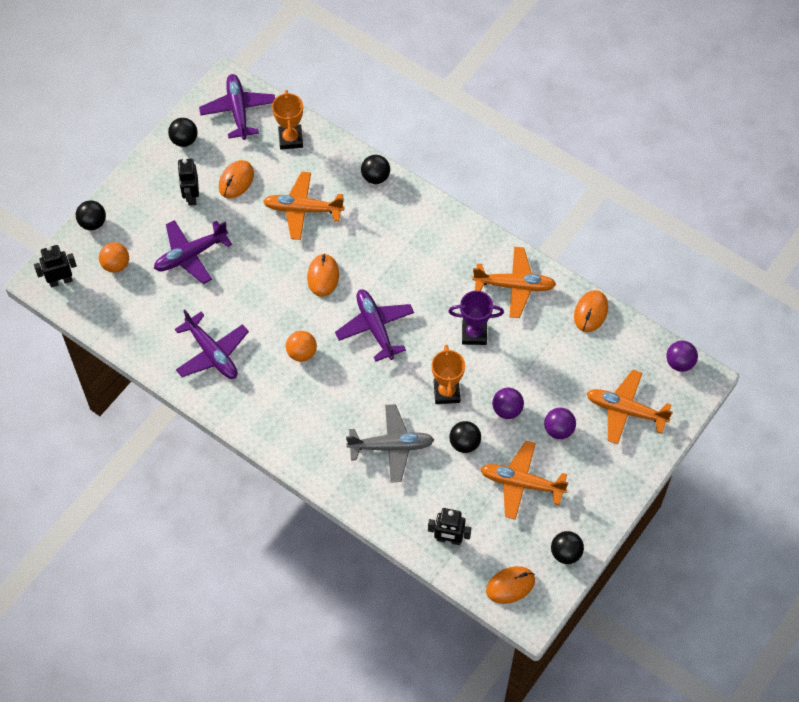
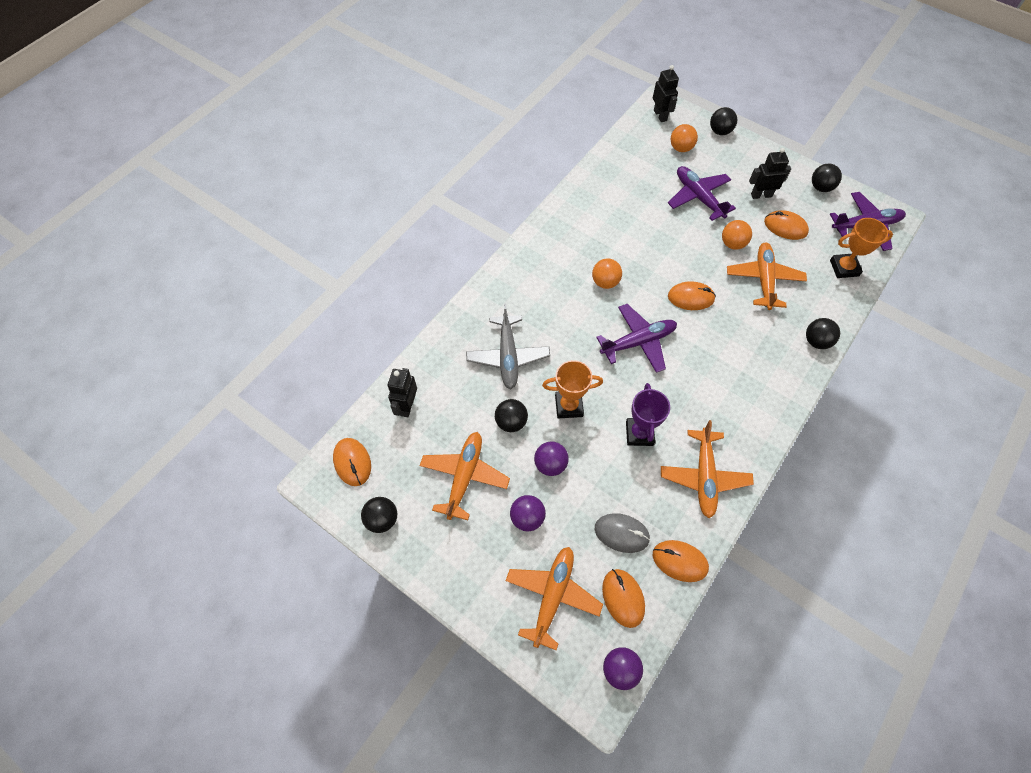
camera: 90 degrees right, 0 degrees up
purple plane [175,310,249,379] -> none
none -> grey mouse [595,513,650,553]
none -> orange mouse [602,569,645,628]
none -> orange ball [722,220,752,250]

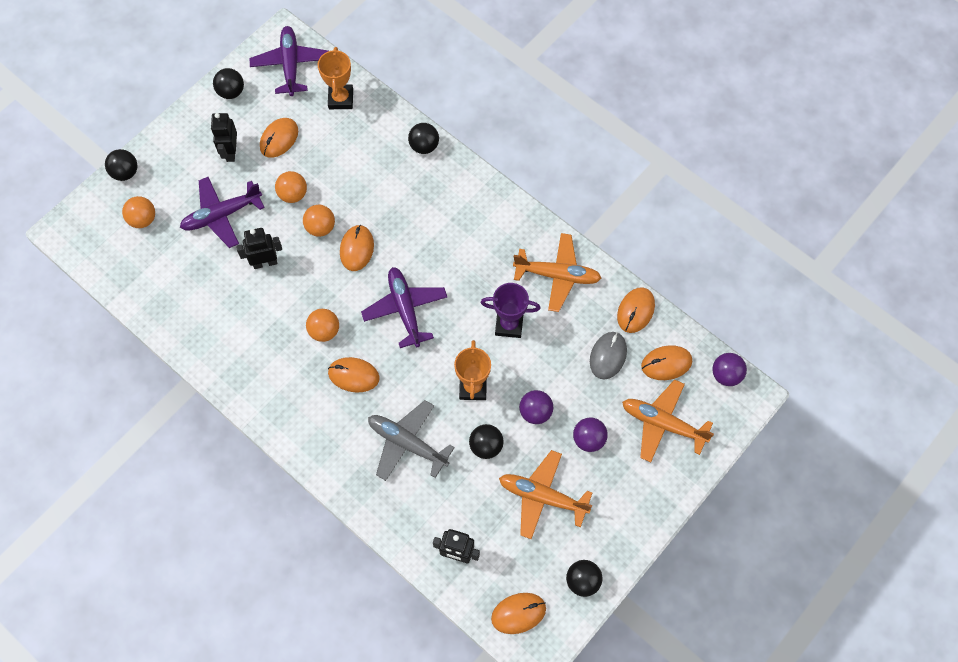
camera: 85 degrees left, 5 degrees up
grey plane [466,304,550,389] -> grey plane turned 150 degrees counterclockwise [368,400,455,481]
black robot [653,65,679,122] -> black robot moved to [236,228,282,269]
orange plane [727,242,807,310] -> none
none -> orange ball [303,205,335,237]
none -> orange mouse [328,357,380,392]

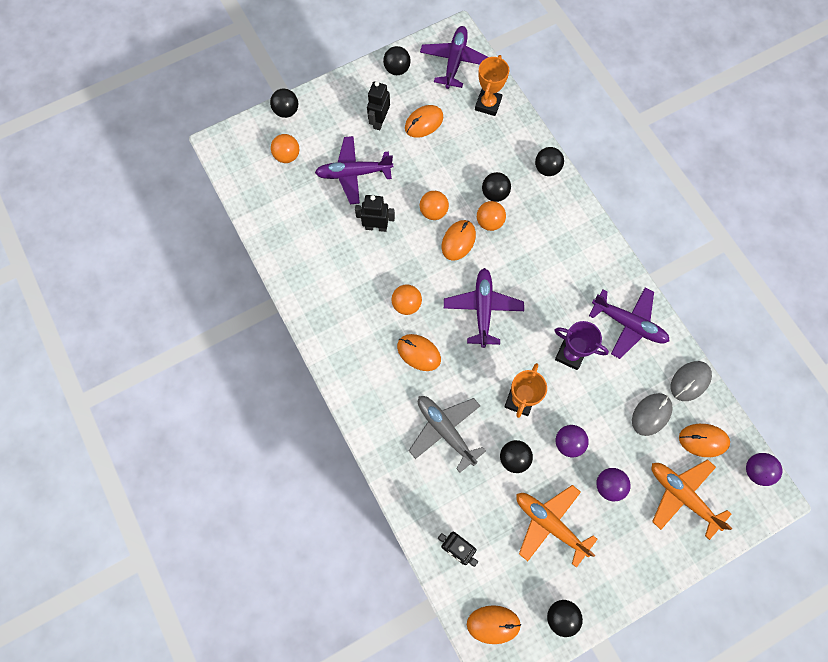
camera: 20 degrees right, 5 degrees up
orange ball [275,171,307,203] -> orange ball moved to [477,201,506,231]
orange plane [513,233,601,312] -> purple plane [589,287,669,359]
orange mouse [617,287,655,333] -> grey mouse [671,361,712,401]
none -> black ball [482,172,511,202]

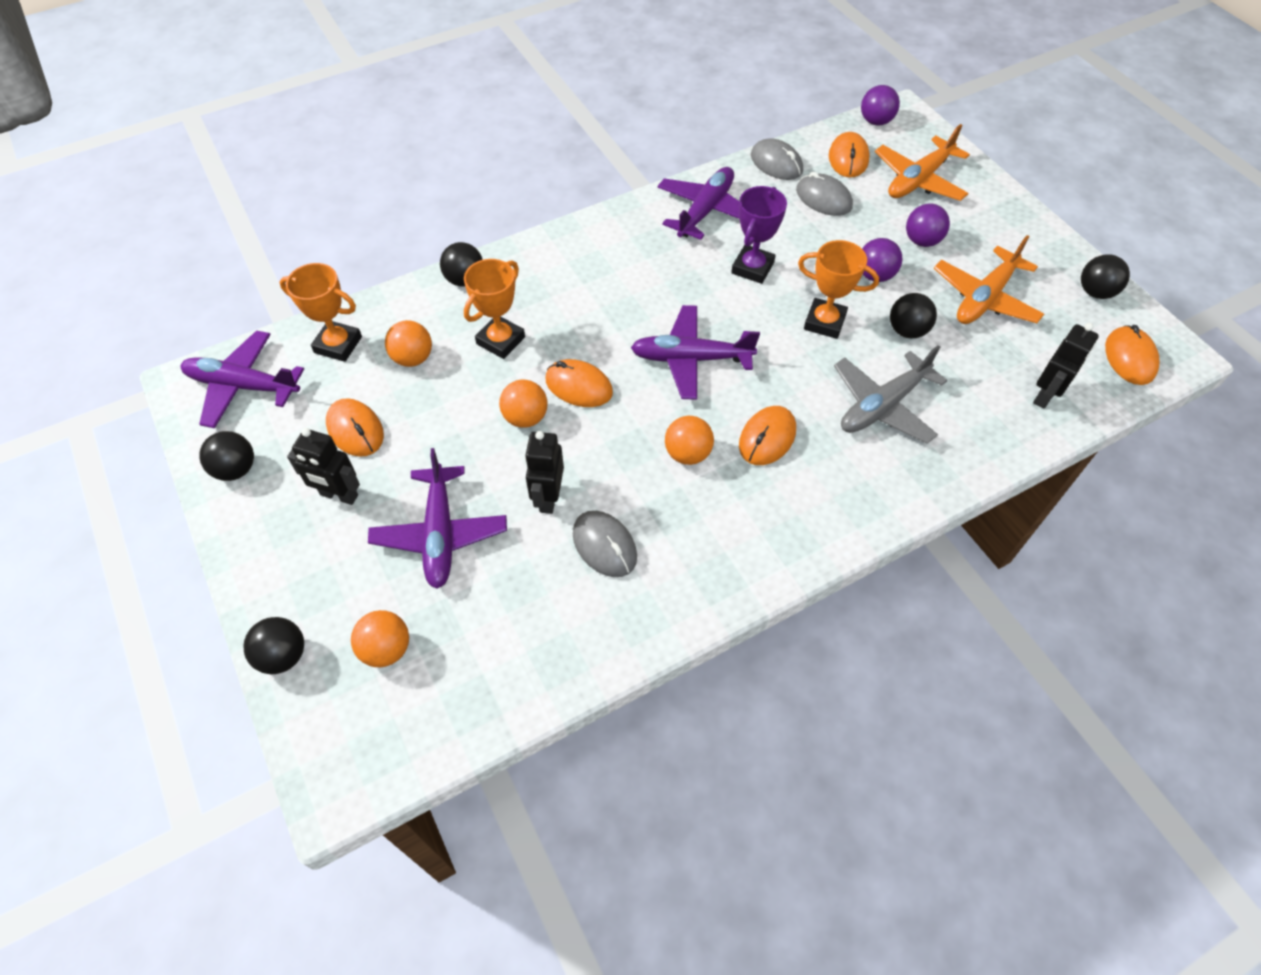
camera: 90 degrees left, 15 degrees down
orange ball [477,201,506,231] -> orange ball moved to [385,320,432,367]
black ball [482,172,511,202] -> orange trophy [464,259,525,359]
none -> grey mouse [573,511,637,577]

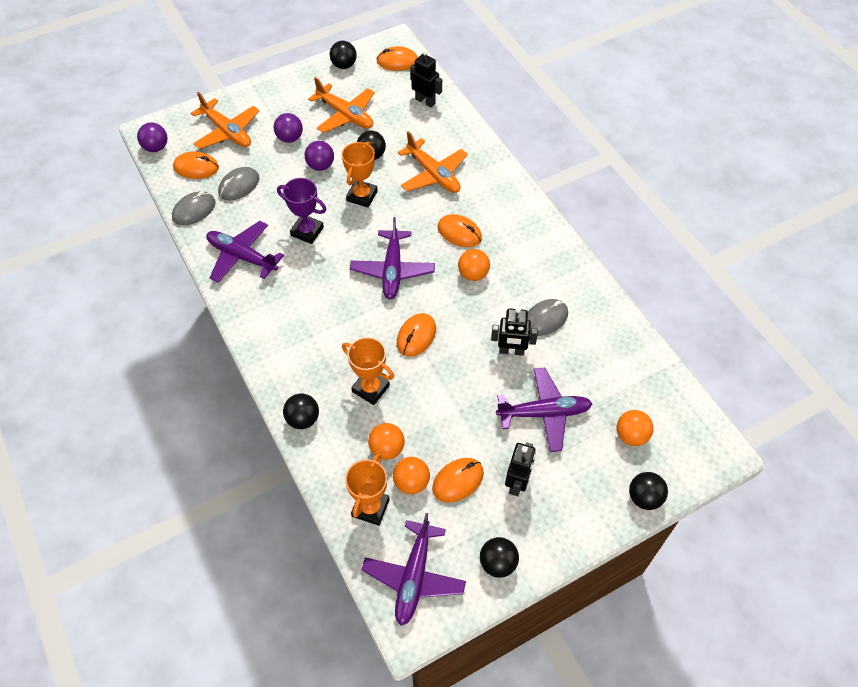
camera: 90 degrees left, 0 degrees up
orange ball [499,380,547,428] -> orange ball moved to [393,457,430,494]
grey plane [834,345,947,444] -> orange plane [398,131,468,193]

